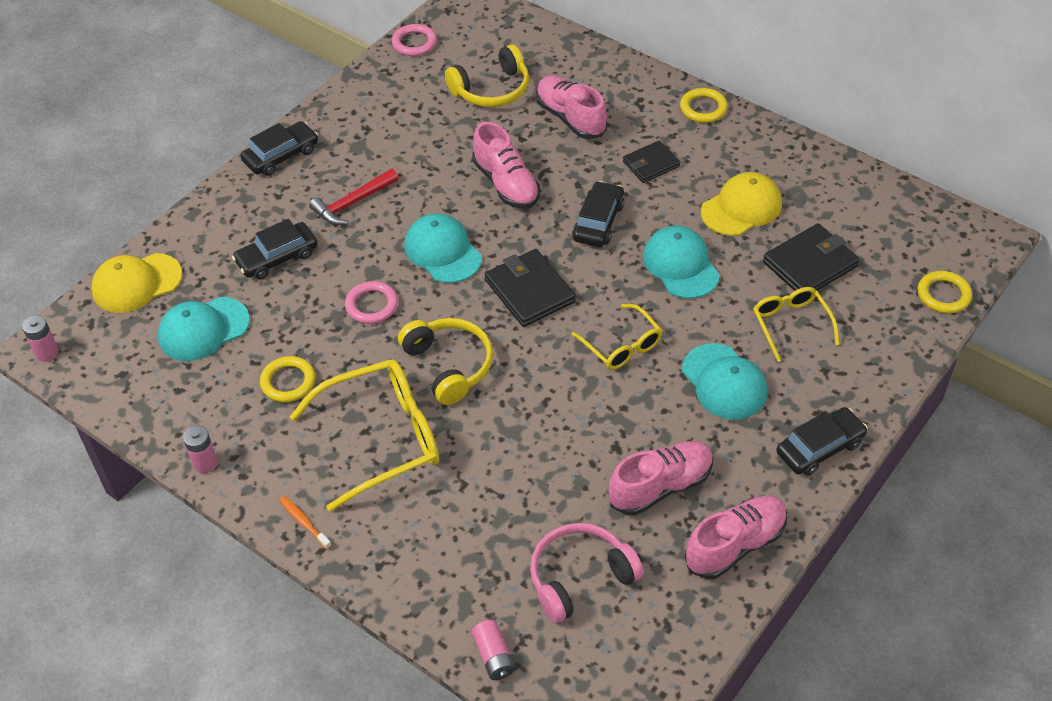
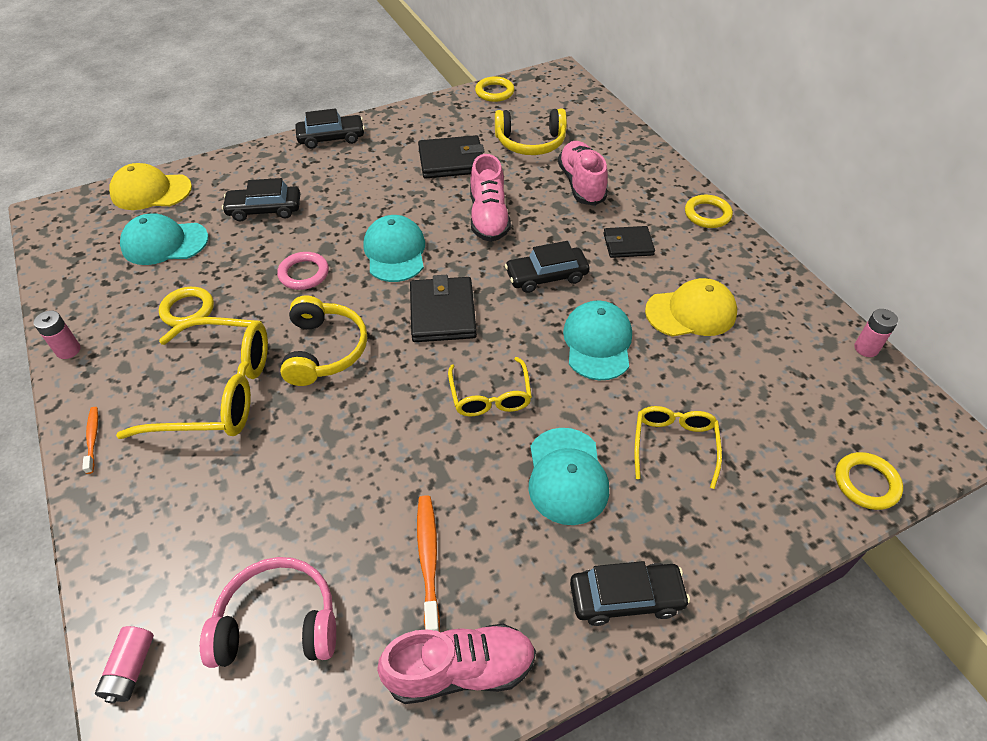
camera: 25 degrees right, 0 degrees up
pink battery [22,315,59,362] -> pink battery moved to [854,309,898,357]
red hammer [309,168,399,225] -> none
pink ring [392,24,437,56] -> yellow ring [475,76,514,102]
black car [572,181,625,247] -> black car turned 150 degrees counterclockwise [505,241,590,293]
pink shoe [609,441,714,515] -> orange toothbrush [417,495,440,632]
black wallet [763,223,860,291] -> black wallet moved to [418,135,485,179]

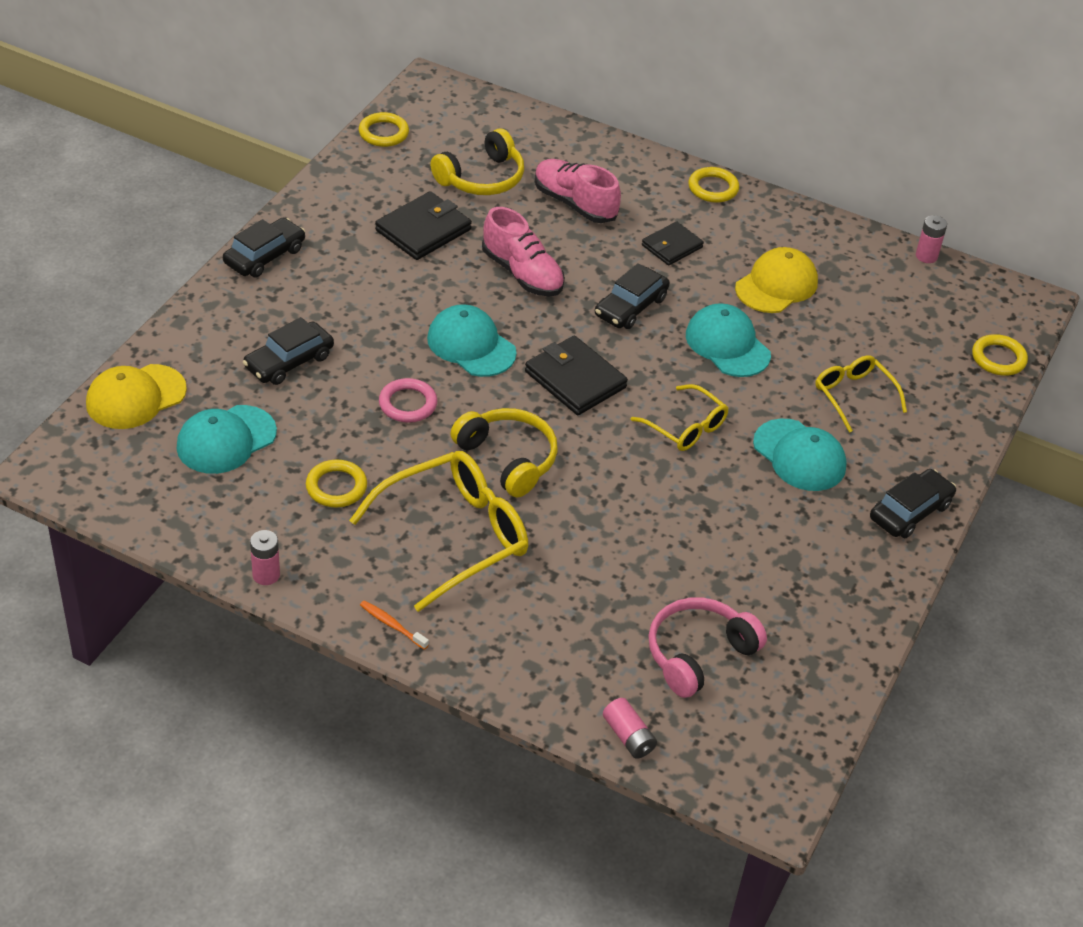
camera: 40 degrees left, 5 degrees down
pink shoe [377,624,536,704] -> none
orange toothbrush [417,495,440,632] -> none

